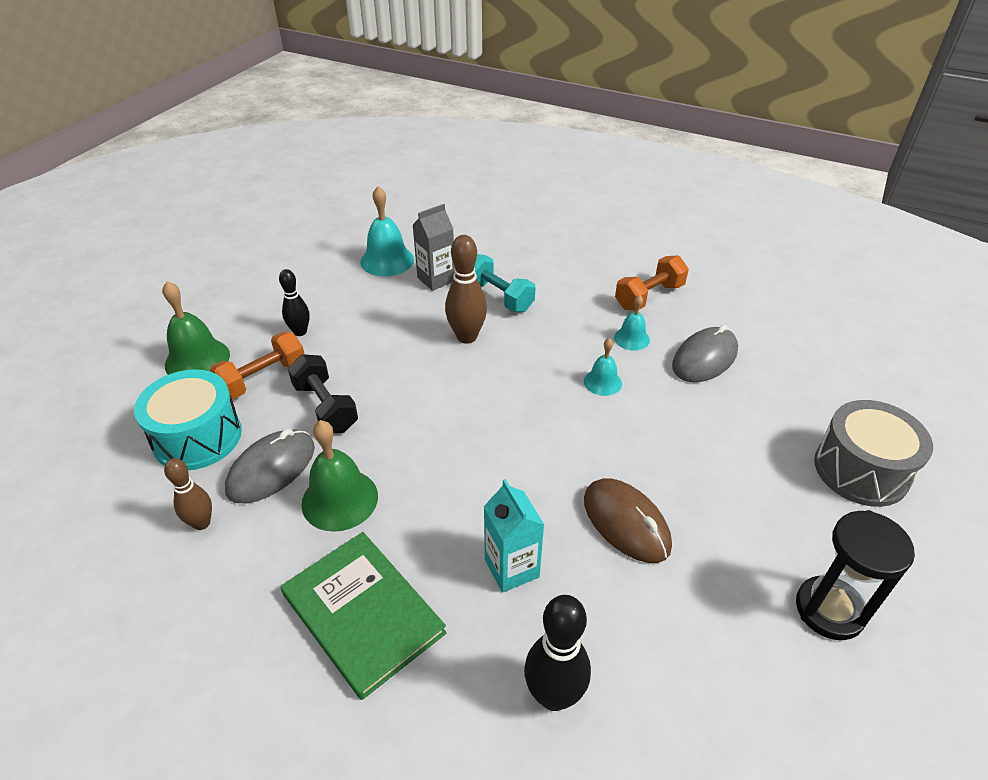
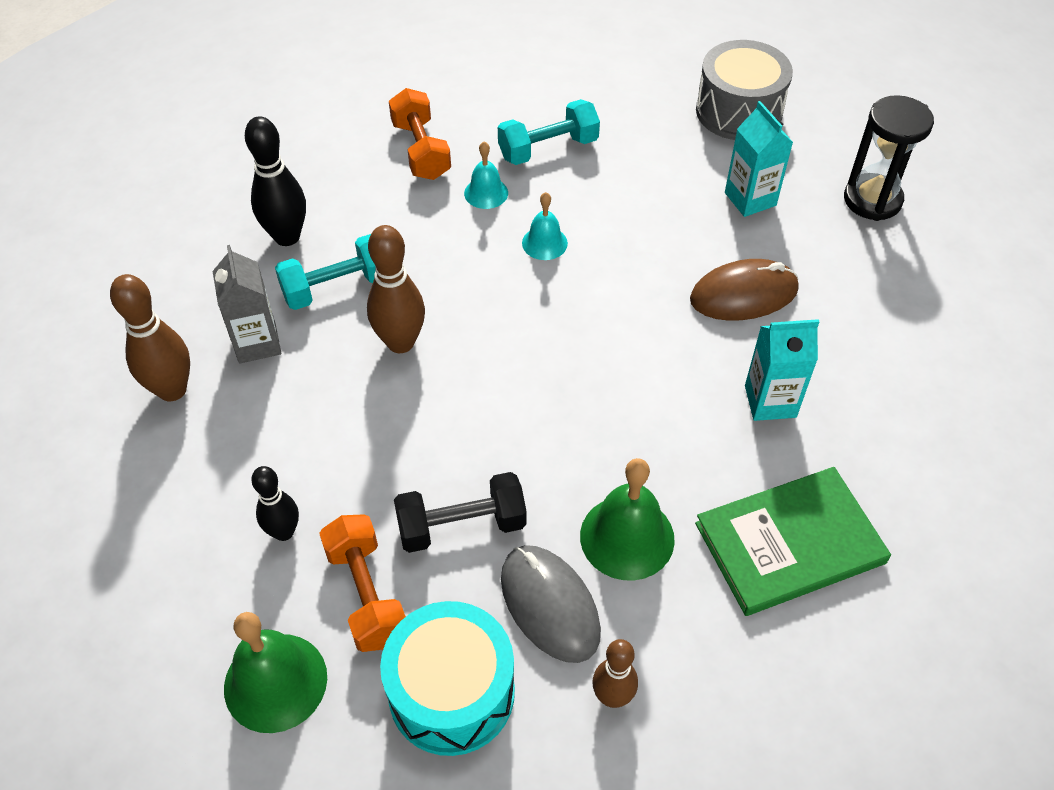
camera: 70 degrees left, 10 degrees up
turquoise bell [360,186,414,276] -> brown bowling pin [110,274,190,401]
black bowling pin [524,595,591,711] -> black bowling pin moved to [245,116,306,246]
grey mouse [672,325,738,382] -> turquoise dumbbell [498,99,600,165]
none -> turquoise carton [725,101,793,217]

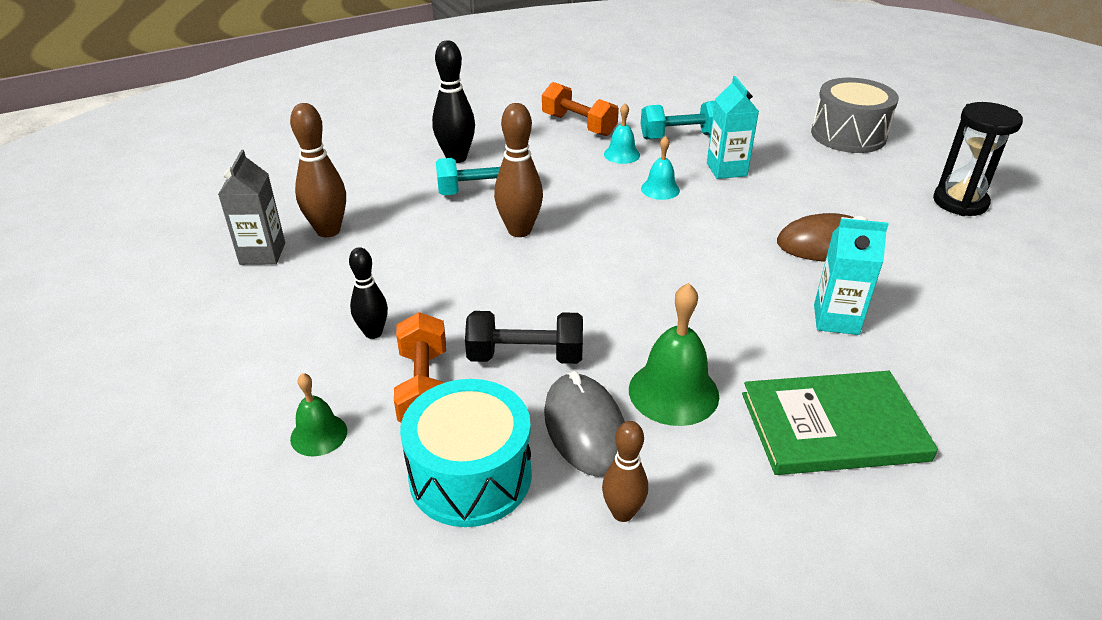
camera: 15 degrees right, 15 degrees down
grey carton [212,245,281,363] -> grey carton moved to [218,150,285,265]
green bell [224,612,327,733] -> green bell [290,373,347,456], size x0.59
orange dumbbell [389,88,451,180] -> orange dumbbell turned 45 degrees counterclockwise [542,82,619,136]
turquoise carton [725,101,793,217] -> turquoise carton moved to [707,76,759,179]

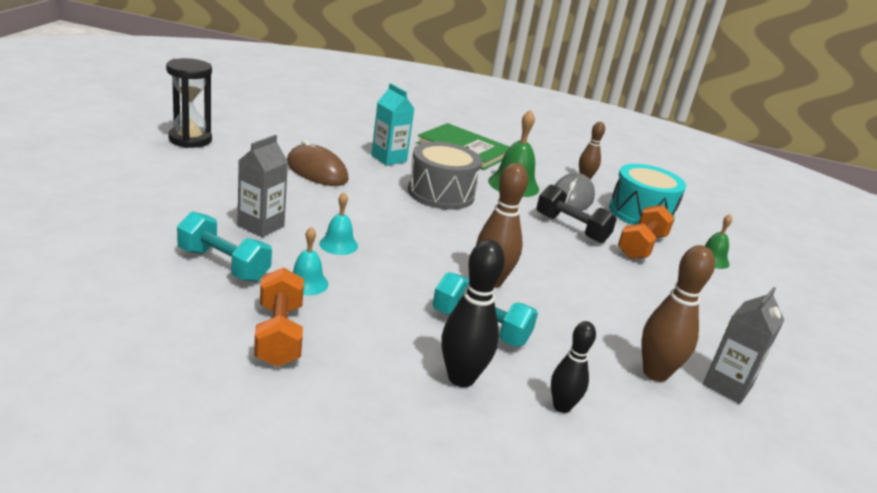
camera: 145 degrees left, 10 degrees down
black bowling pin [349,247,388,339] -> black bowling pin moved to [551,321,596,413]
turquoise carton [707,76,759,179] -> grey carton [237,135,288,237]
grey drum [811,78,899,153] -> grey drum moved to [408,142,482,210]

